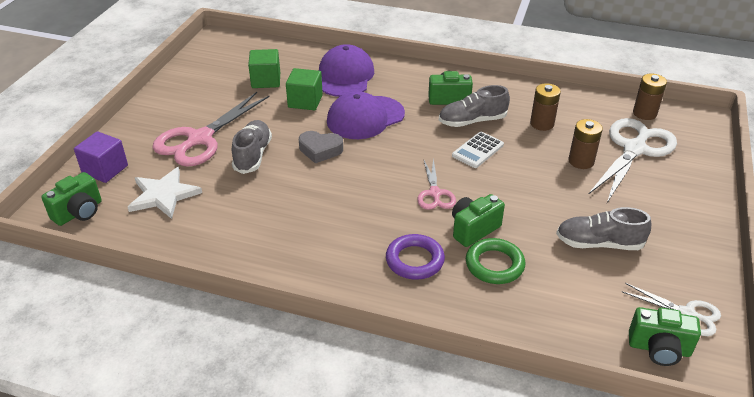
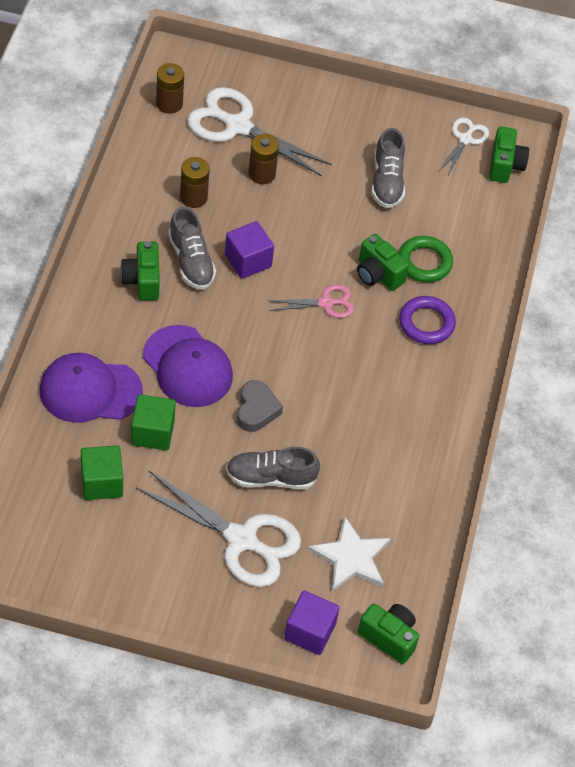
camera: 100 degrees left, 15 degrees up
pink scissors [153,92,270,167] -> white scissors [136,471,301,587]
white calculator [452,132,504,168] -> purple cube [225,221,274,279]

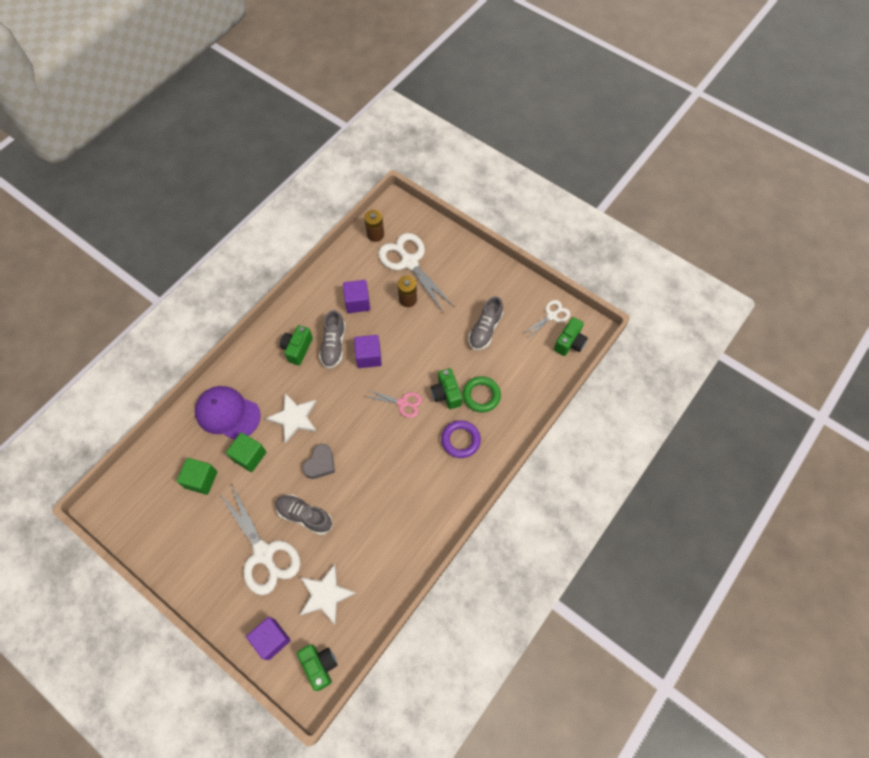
camera: 30 degrees right, 10 degrees up
purple cap [143,325,233,407] -> white star [265,393,317,444]
brown battery [180,157,210,208] -> purple cube [343,280,370,313]

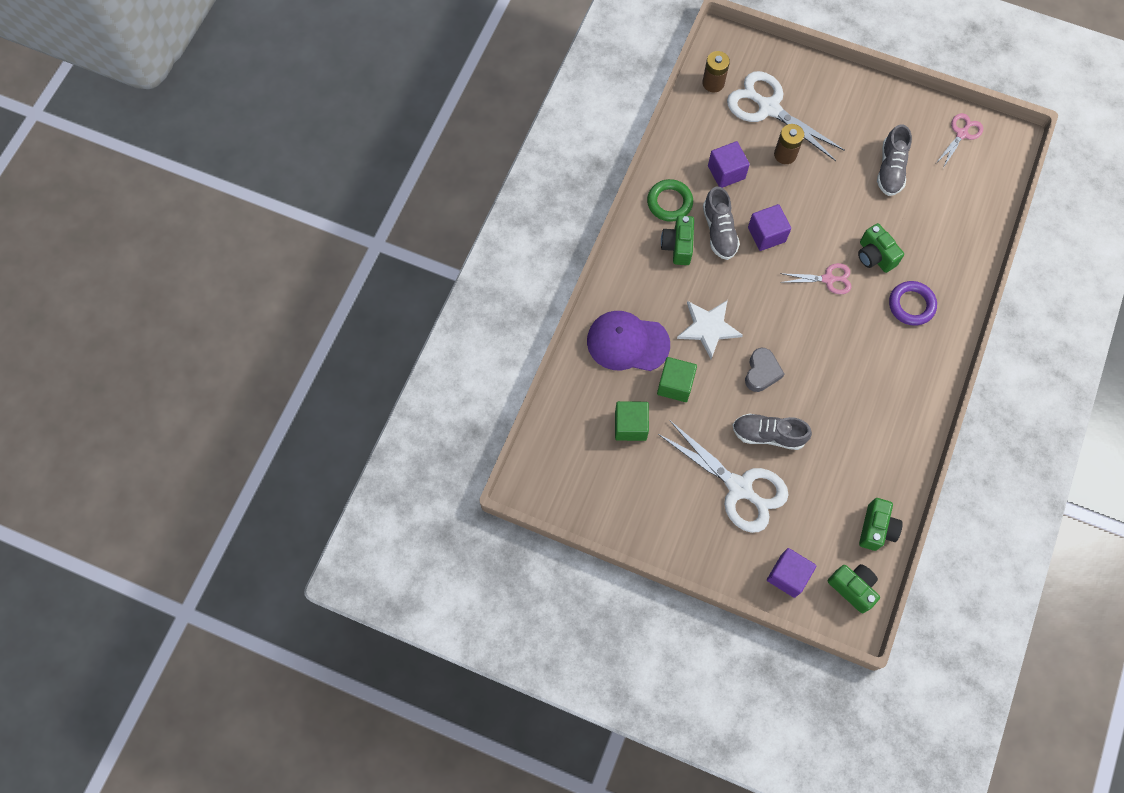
camera: 15 degrees left, 5 degrees up
white star [300,564,356,625] -> none
green ring [462,376,501,412] -> green ring moved to [647,179,693,222]
white scissors [522,300,570,339] -> pink scissors [936,113,983,168]
green camera [554,317,588,356] -> green camera moved to [859,498,903,551]

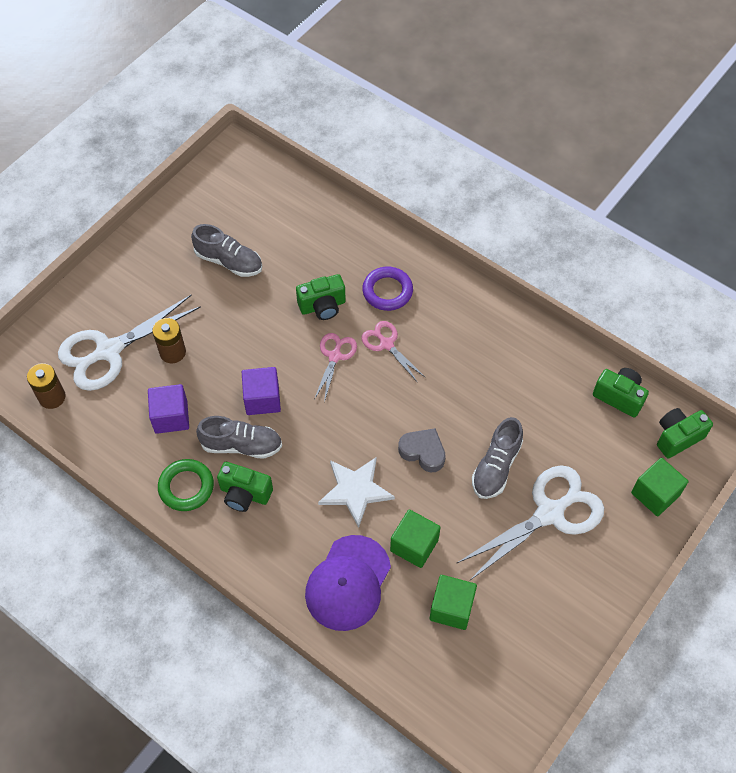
camera: 75 degrees left, 10 degrees down
purple cube [767,548,817,598] -> green cube [631,458,688,516]
pink scissors [936,113,983,168] -> pink scissors moved to [361,321,426,383]

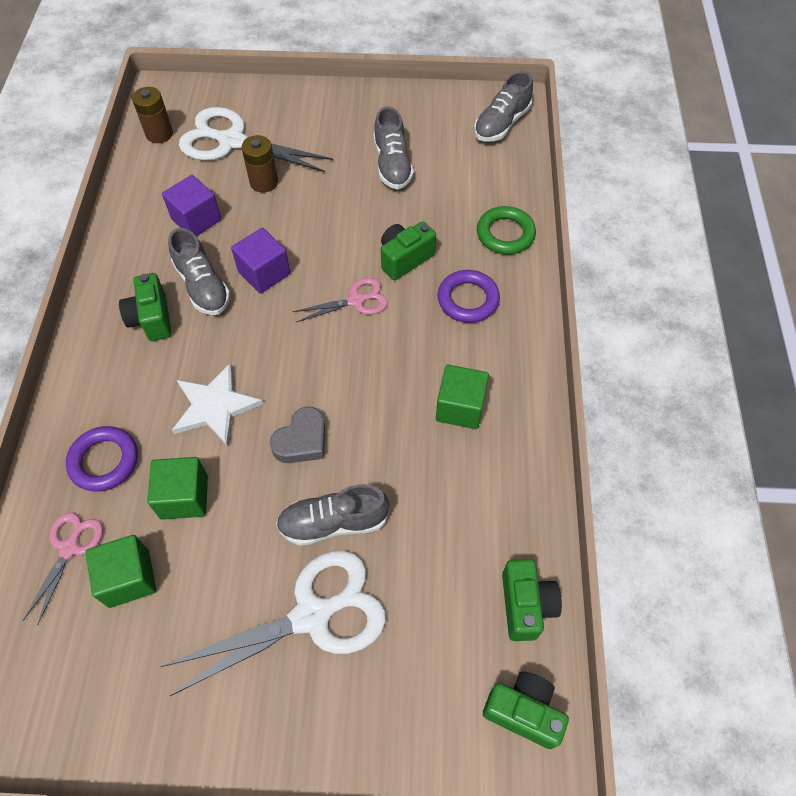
camera: 55 degrees right, 0 degrees up
green ring [158,459,214,511] -> green ring moved to [477,206,536,255]
green camera [296,274,346,320] -> green camera turned 105 degrees clockwise [381,221,436,280]
purple cap [305,535,391,631] -> purple ring [66,426,138,492]
pink scissors [361,321,426,383] -> pink scissors moved to [23,512,103,626]
grey heart [398,428,446,472] -> grey heart turned 45 degrees clockwise [270,406,325,463]
white scissors [456,466,604,581] -> white scissors turned 45 degrees counterclockwise [160,551,386,696]
green cube [631,458,688,516] -> green cube moved to [436,365,489,429]
none -> grey shoe [474,71,533,142]

